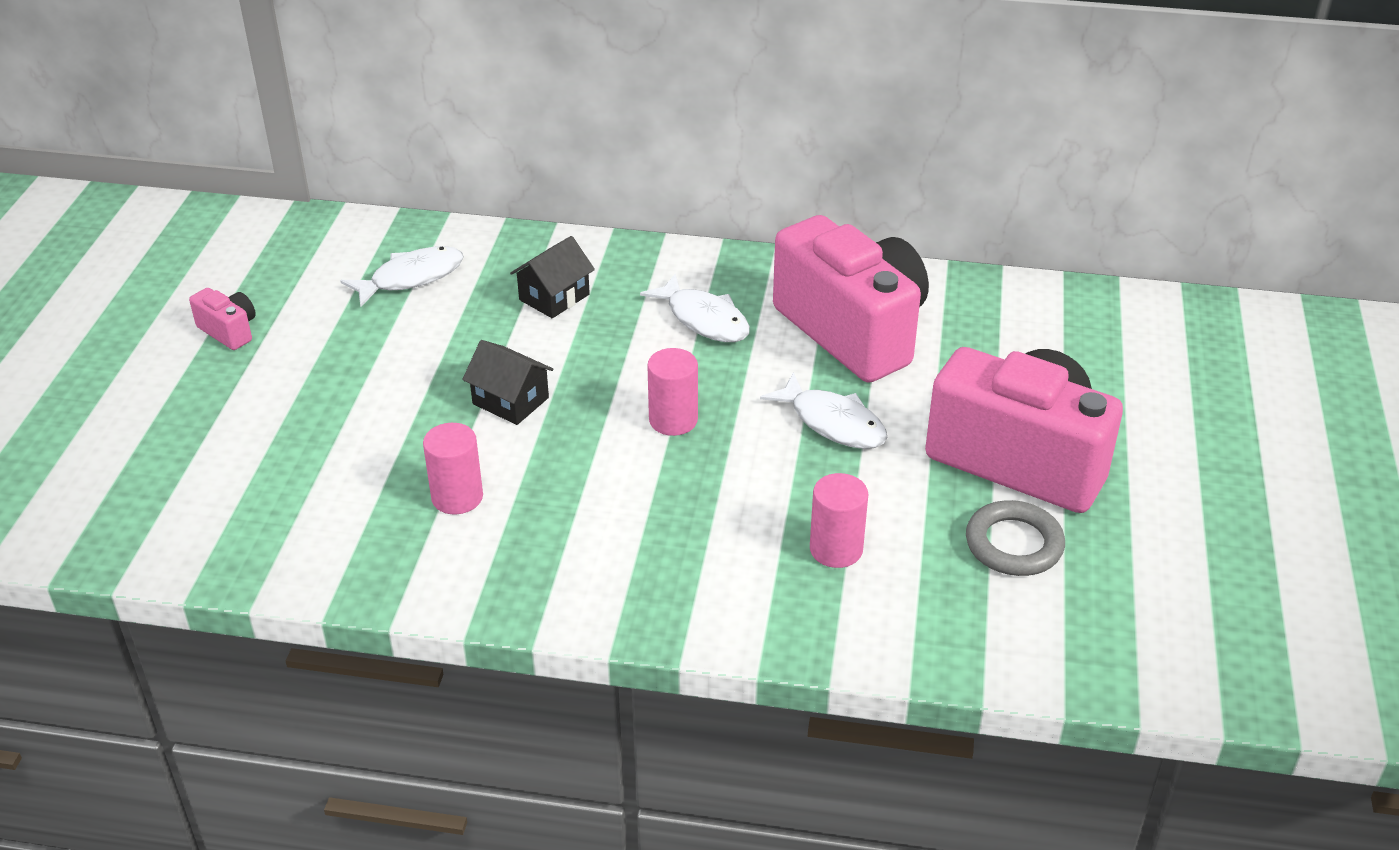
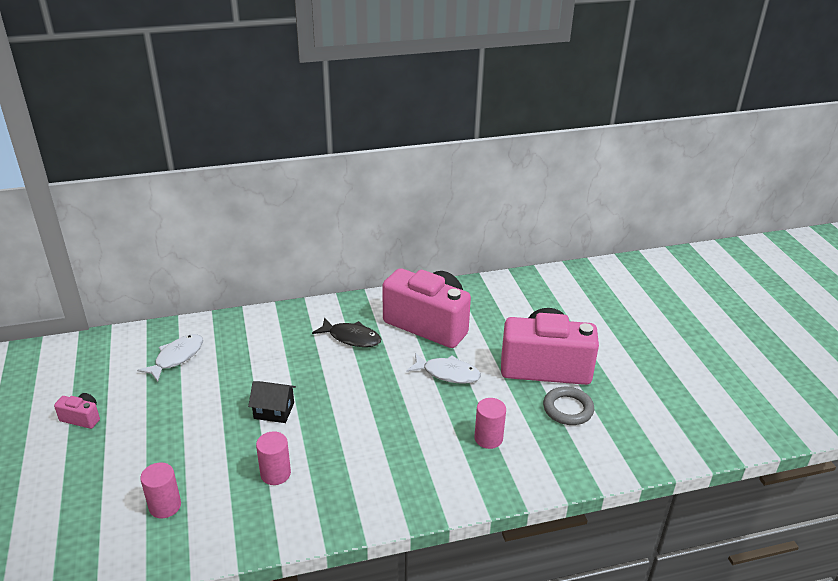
camera: 25 degrees left, 5 degrees down
black house [510,236,595,318] -> none
white fish [640,273,750,342] -> black fish [312,318,381,347]
pink cylinder [647,348,698,436] -> pink cylinder moved to [140,462,181,519]

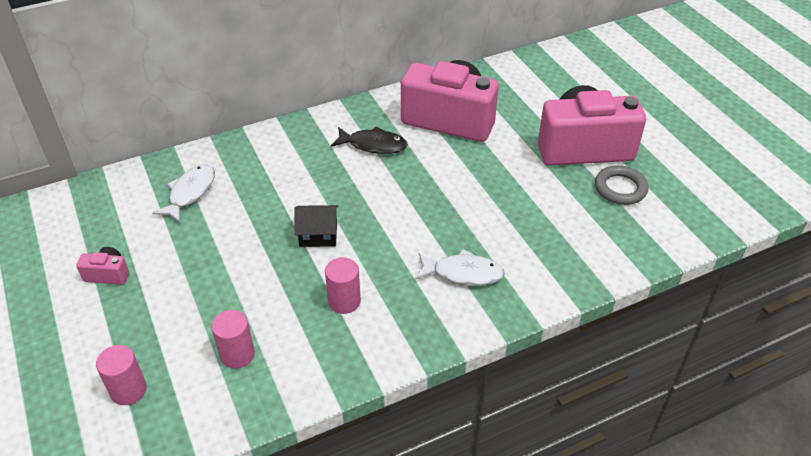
camera: 10 degrees left, 10 degrees up
white fish [407,353,481,384] -> white fish moved to [415,249,505,286]
pink cylinder [474,398,506,449] -> pink cylinder moved to [96,345,147,405]

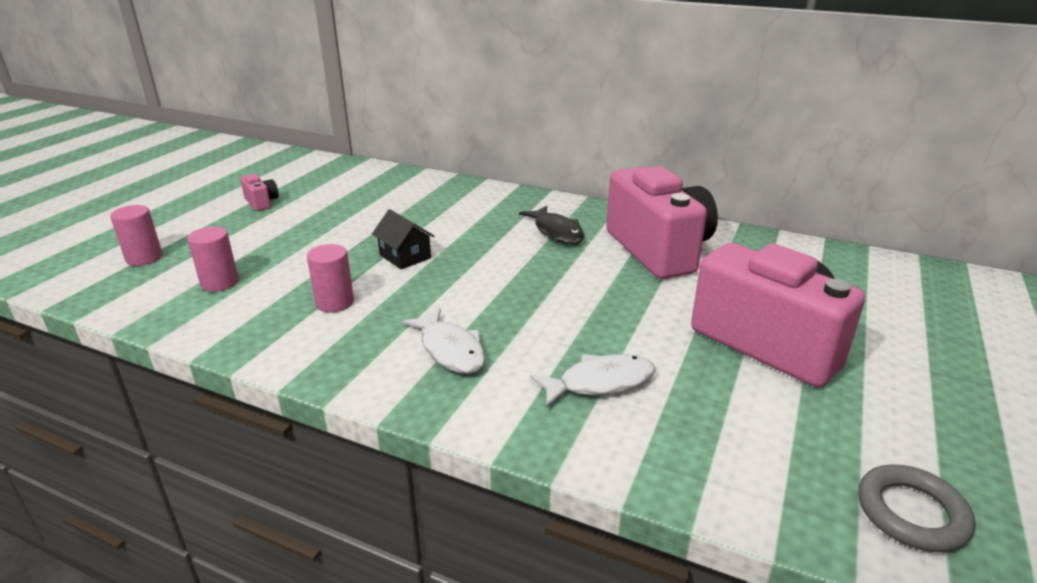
camera: 50 degrees right, 15 degrees down
white fish [152,164,215,223] -> white fish moved to [530,354,655,407]
grey ring [595,165,648,205] -> grey ring moved to [858,465,975,552]

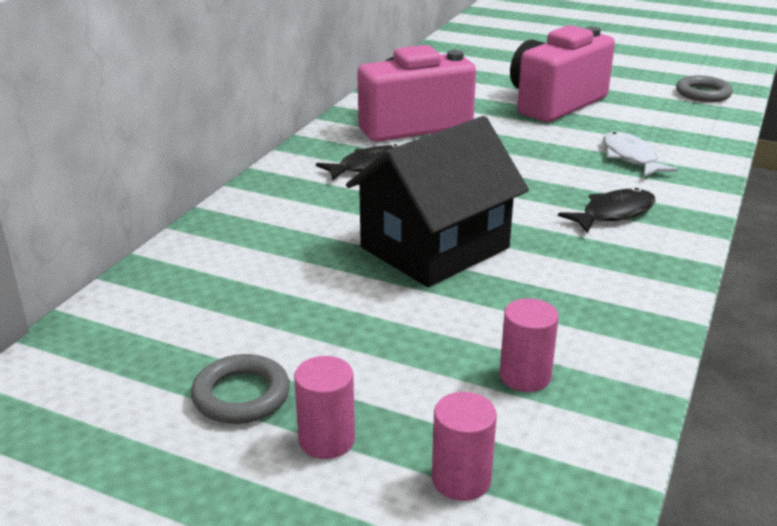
camera: 90 degrees left, 0 degrees up
pink camera [240,174,279,211] -> grey ring [191,354,290,424]
pink cylinder [307,244,354,312] -> pink cylinder moved to [294,356,355,459]
black house [372,209,435,269] -> black house [346,116,529,287], size x2.28
white fish [402,308,485,374] -> black fish [558,188,656,233]

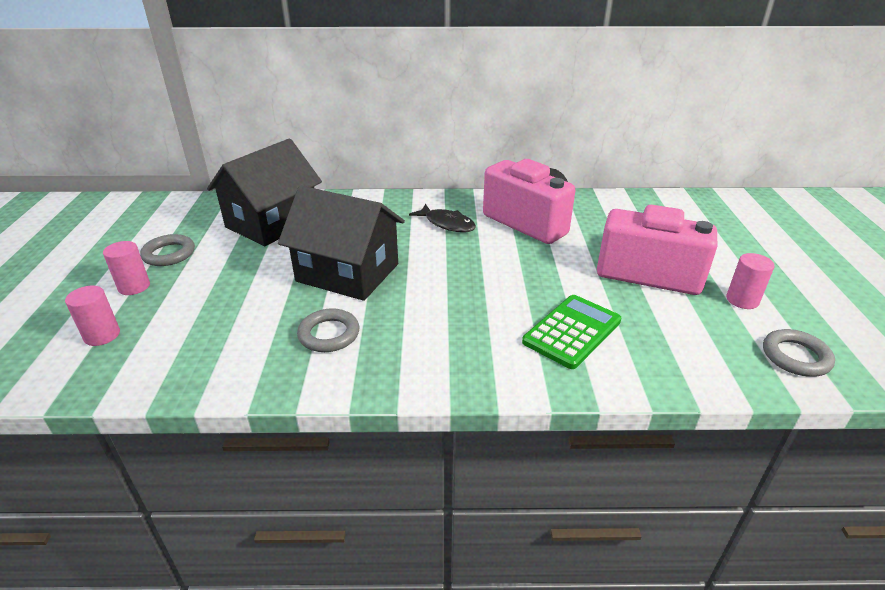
camera: 65 degrees right, 5 degrees up
pink cylinder [500,298,559,392] -> pink cylinder moved to [726,253,775,309]
black fish [558,188,656,233] -> none
white fish [603,132,678,177] -> green calculator [522,295,621,369]
none -> black house [207,138,322,246]
none -> grey ring [297,308,359,352]

